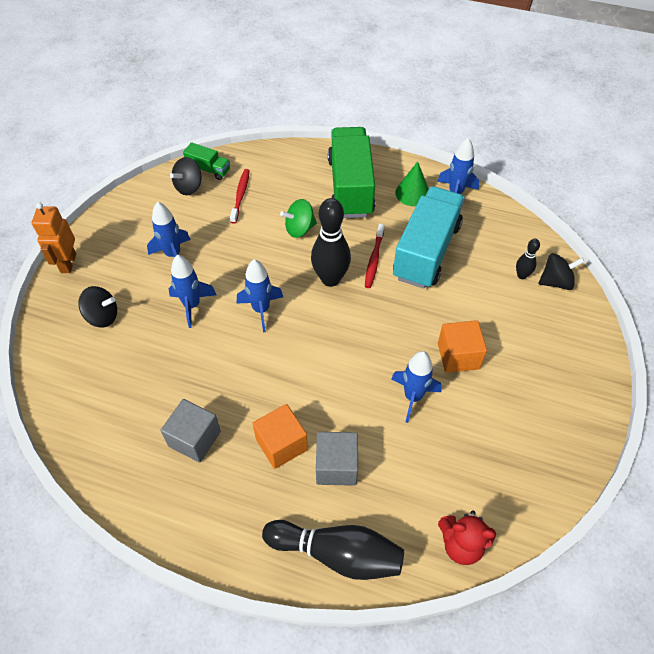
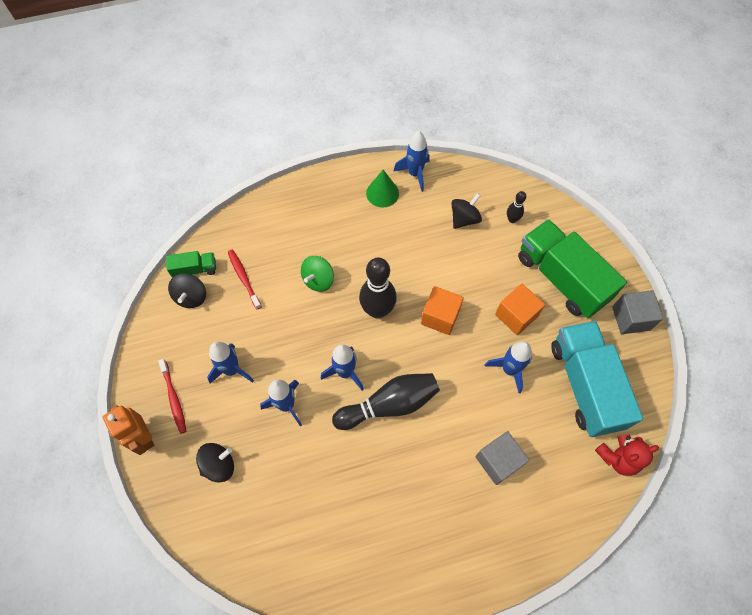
camera: 35 degrees left, 10 degrees up
grey cube [161,399,221,463] -> grey cube moved to [612,290,663,334]
orange cube [252,404,308,469] -> orange cube moved to [421,286,464,335]
black bowling pin [262,520,404,580] -> black bowling pin moved to [332,373,440,430]
green truck [328,127,375,218] -> green truck moved to [518,219,627,318]
red toothbrush [365,224,384,288] -> red toothbrush moved to [158,359,187,434]
turquoise truck [393,186,465,289] -> turquoise truck moved to [551,321,643,437]
black spinning top [538,253,585,290] -> black spinning top moved to [451,193,482,229]

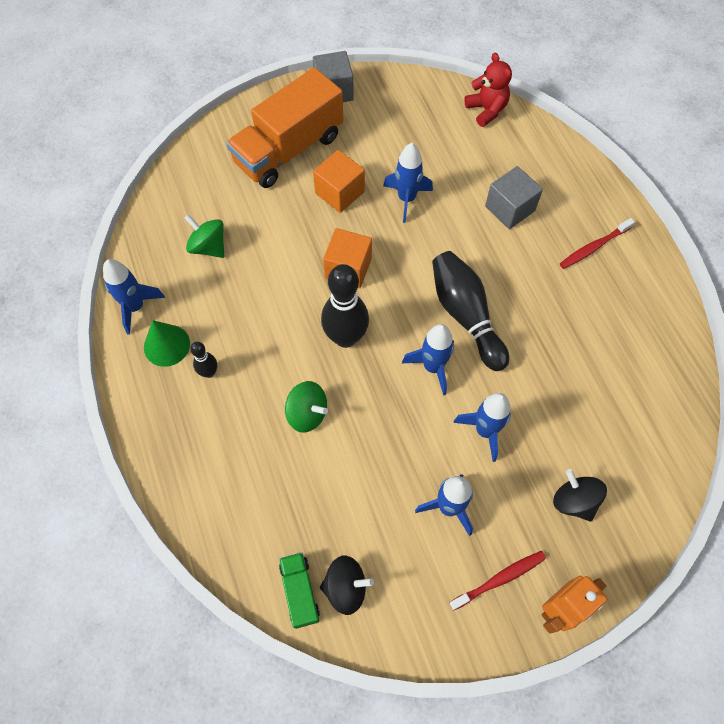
camera: 95 degrees left, 0 degrees up
red toothbrush [228,250,262,309] -> red toothbrush moved to [560,218,635,269]
black spinning top [451,193,482,229] -> green spinning top [185,214,224,258]
black bowling pin [507,191,526,223] -> black bowling pin moved to [190,342,217,378]
green truck [518,219,627,318] -> orange truck [226,67,343,188]
turquoise truck [551,321,643,437] -> none

